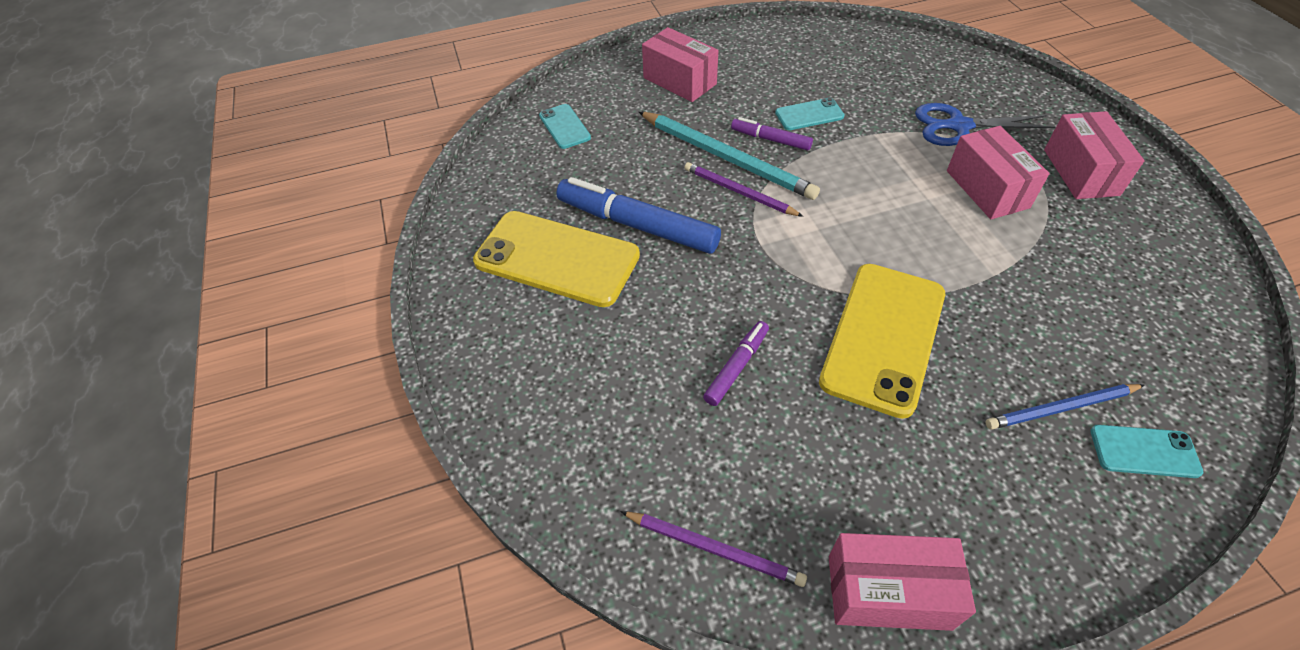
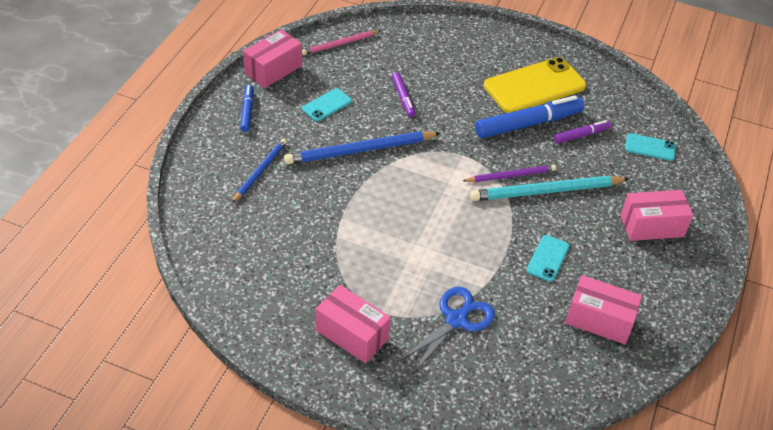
camera: 125 degrees right, 5 degrees down
purple pencil [620,511,807,587] -> pink pencil [302,30,381,55]
purple marker [731,117,813,151] -> purple marker moved to [554,120,611,144]
yellow phone [819,264,945,419] -> blue pencil [284,131,441,165]
pink box [947,126,1050,219] -> pink box moved to [565,275,642,344]
turquoise phone [1090,425,1204,478] -> turquoise phone moved to [302,88,352,122]
none -> blue marker [240,85,254,132]

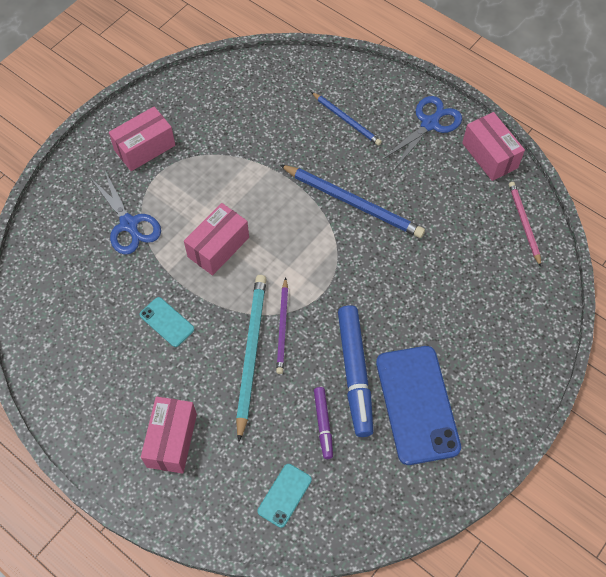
camera: 110 degrees right, 15 degrees up
blue marker [240,85,254,132] -> blue scissors [382,96,462,169]
blue pencil [284,131,441,165] -> blue pencil turned 120 degrees clockwise [280,165,425,238]
turquoise phone [302,88,352,122] -> none
purple marker [392,72,416,117] -> none
yellow phone [484,57,586,113] -> blue phone [376,346,461,465]
pink box [565,275,642,344] -> pink box moved to [184,203,249,275]

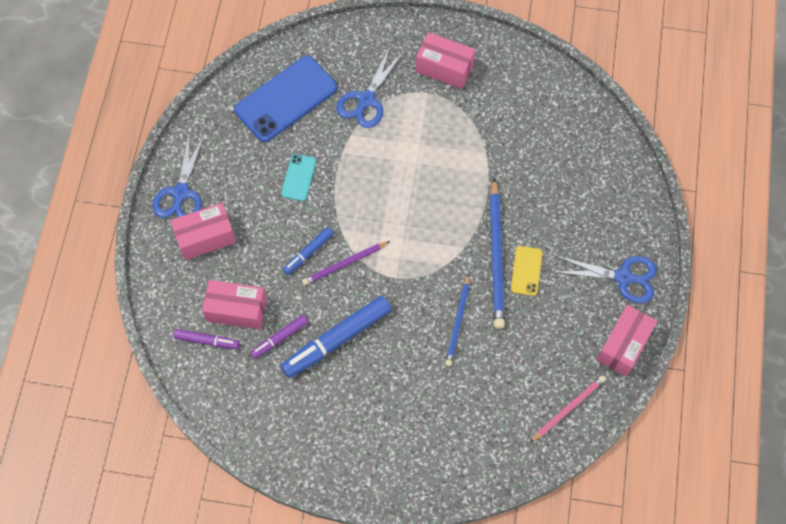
camera: 60 degrees right, 5 degrees up
pink box [184,203,249,275] -> pink box moved to [202,280,267,329]
turquoise pencil [236,275,267,442] -> blue marker [283,227,334,275]
turquoise phone [257,464,312,528] -> purple marker [174,329,239,349]
blue pencil [311,92,382,145] -> blue pencil moved to [445,275,470,366]
blue phone [376,346,461,465] -> blue phone moved to [234,56,337,142]
none -> blue scissors [152,134,205,218]
none -> yellow phone [511,246,543,296]

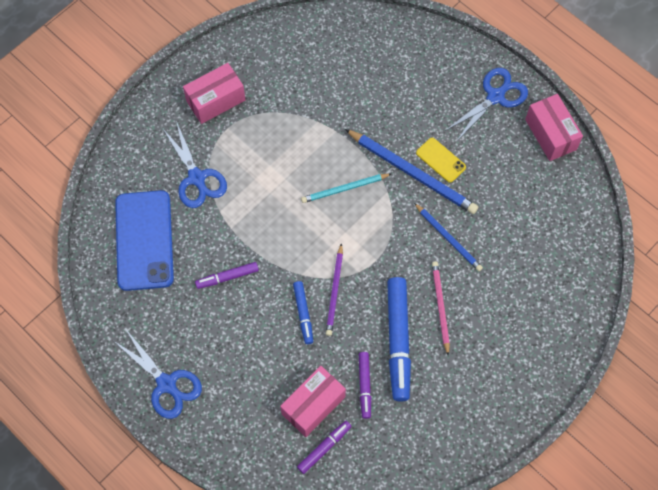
camera: 55 degrees left, 0 degrees up
pink box [170,203,236,260] -> none
turquoise phone [281,154,316,201] -> purple marker [195,262,259,289]
pink pencil [530,376,606,443] -> pink pencil moved to [432,261,450,356]
none -> turquoise pencil [301,174,391,203]

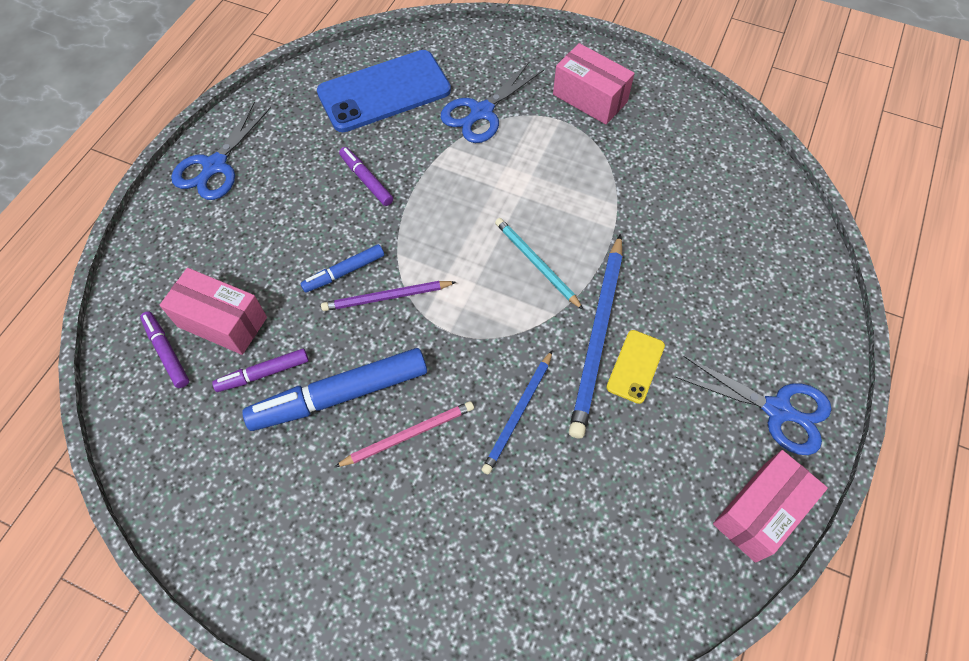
camera: 70 degrees right, 5 degrees down
purple marker [297,421,351,474] -> purple marker turned 150 degrees counterclockwise [140,311,189,388]

